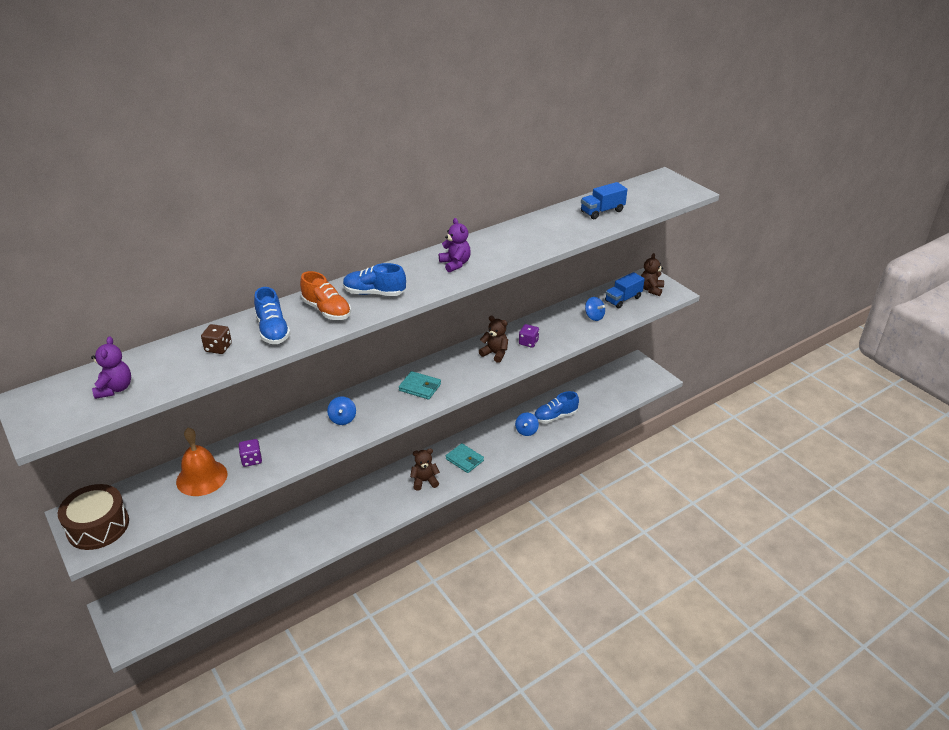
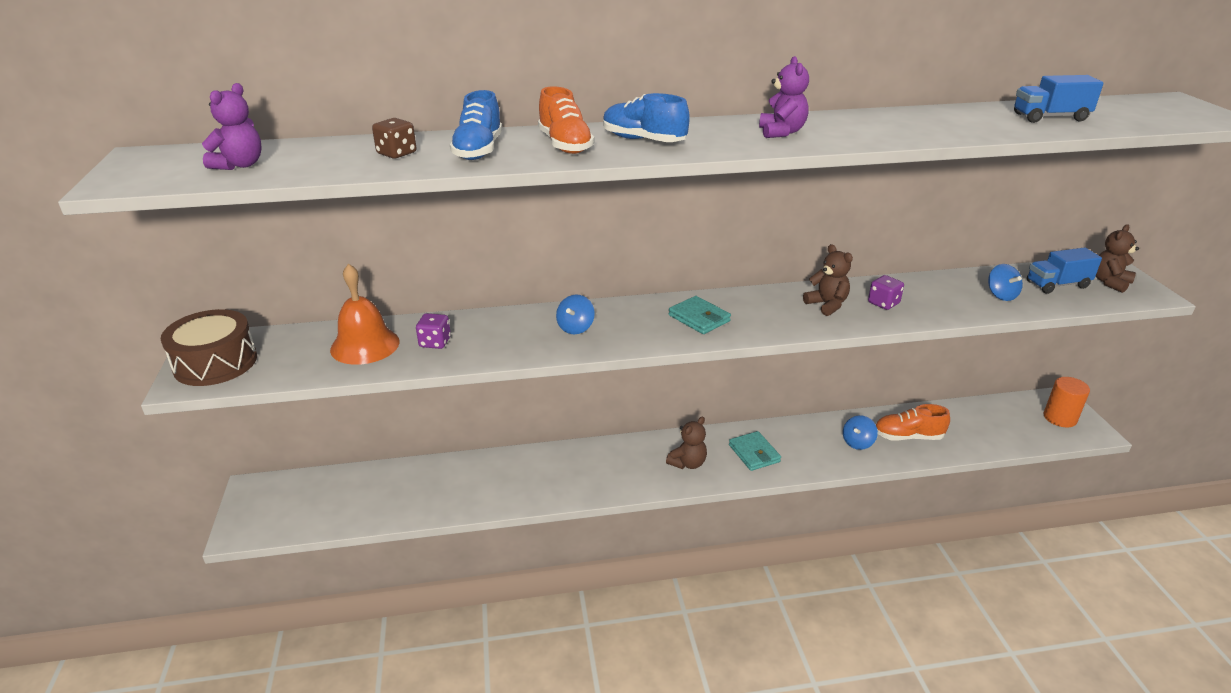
camera: 25 degrees right, 5 degrees down
brown teddy bear [410,449,440,490] -> brown teddy bear turned 120 degrees clockwise [666,416,707,469]
blue shoe [534,391,579,423] -> orange shoe [876,404,950,441]
none -> orange cylinder [1044,377,1090,427]

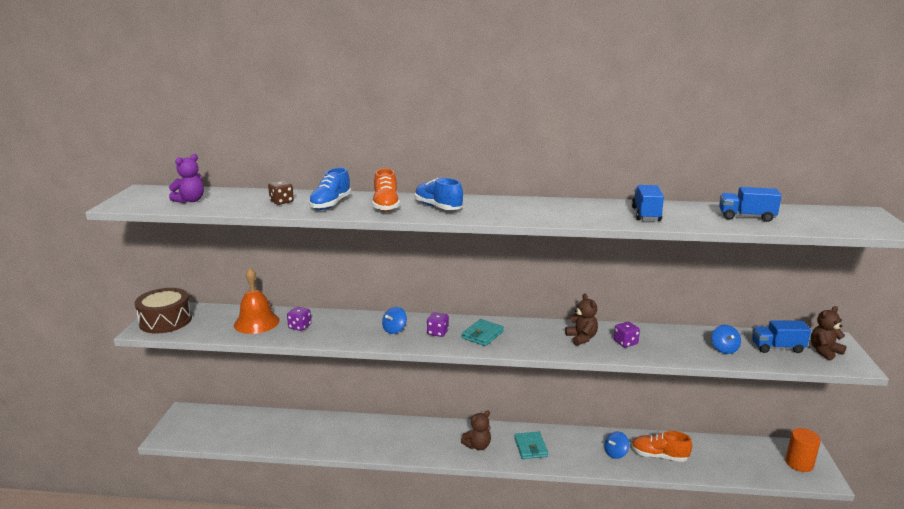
camera: 15 degrees right, 10 degrees down
turquoise wallet [669,296,731,334] -> turquoise wallet turned 60 degrees clockwise [462,319,504,346]
purple teddy bear [759,56,809,138] -> none
none -> purple dice [427,312,449,337]
none -> blue truck [632,185,664,221]

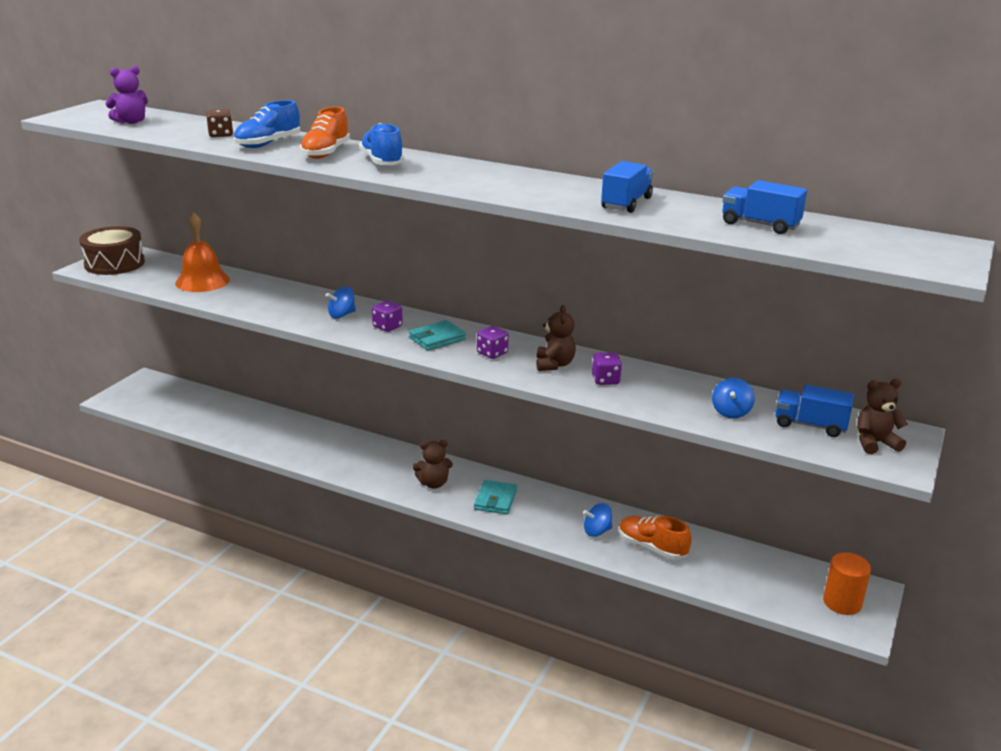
camera: 20 degrees right, 5 degrees up
purple dice [287,307,311,331] -> purple dice moved to [477,326,509,359]

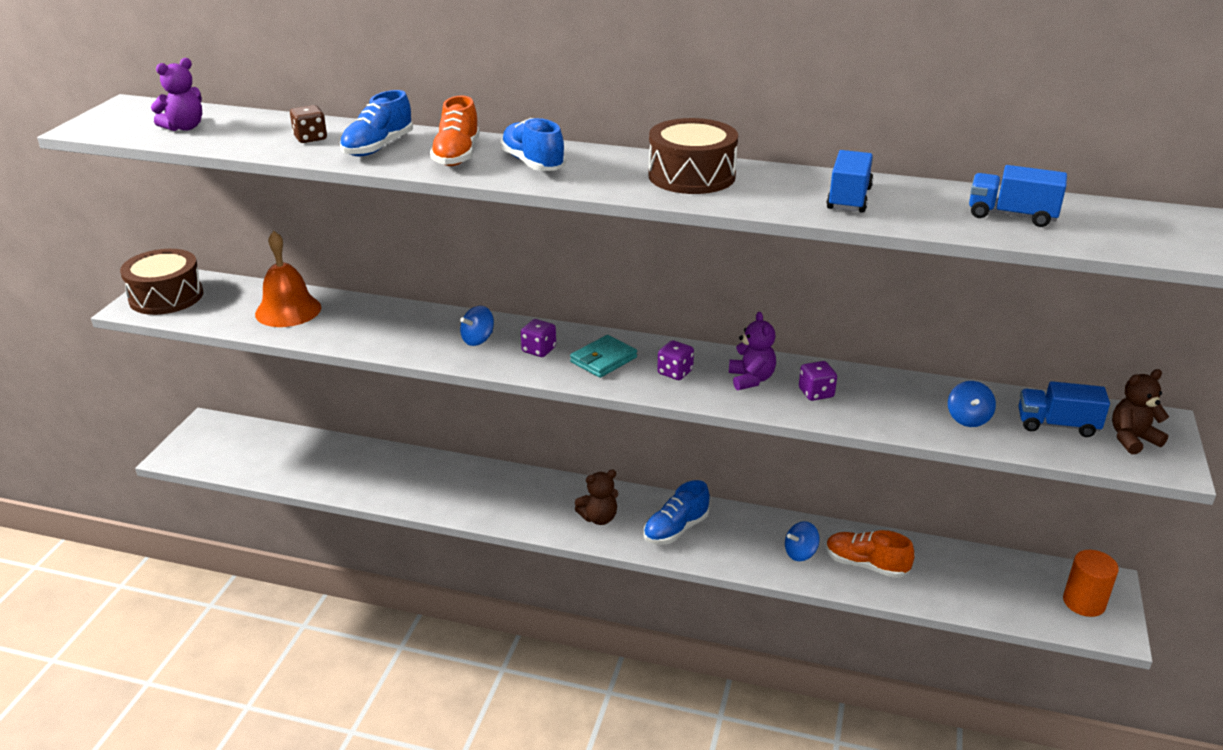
camera: 10 degrees left, 5 degrees up
turquoise wallet [474,480,517,514] -> blue shoe [644,480,710,545]
brown teddy bear [536,305,576,371] -> purple teddy bear [729,312,776,390]
none -> brown drum [648,118,738,194]

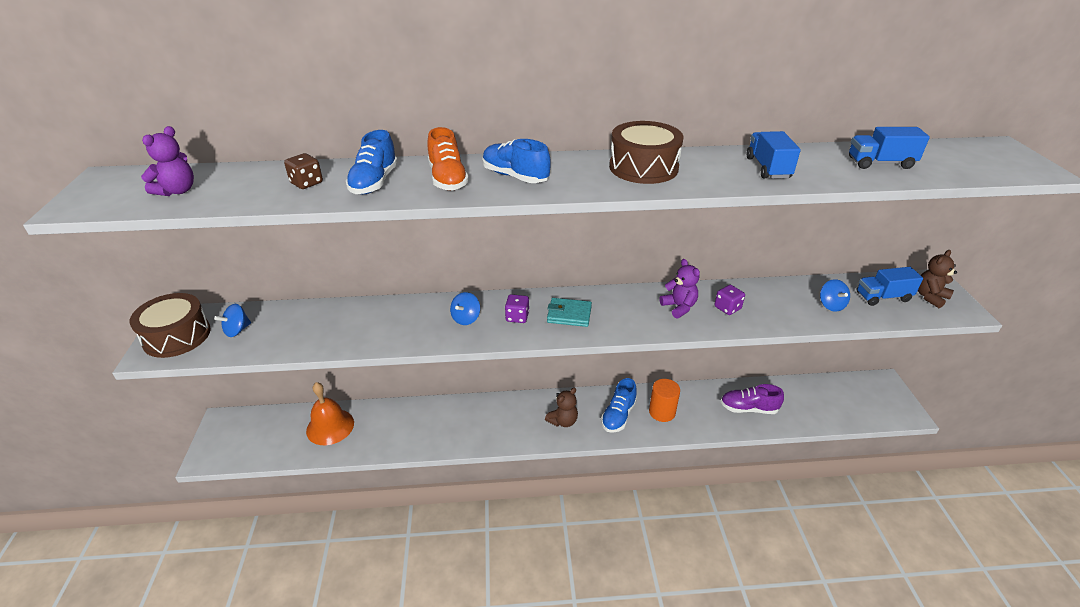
camera: 20 degrees left, 5 degrees up
orange bell [255,231,321,327] -> orange bell moved to [306,382,354,445]
turquoise wallet [570,335,637,378] -> turquoise wallet turned 75 degrees clockwise [547,298,592,327]
purple dice [657,340,694,380] -> none
blue spinning top [785,521,820,561] -> blue spinning top moved to [214,304,251,337]
orange shoe [826,530,914,578] -> purple shoe [720,384,784,414]
orange cylinder [1063,550,1119,617] -> orange cylinder moved to [649,379,680,422]

